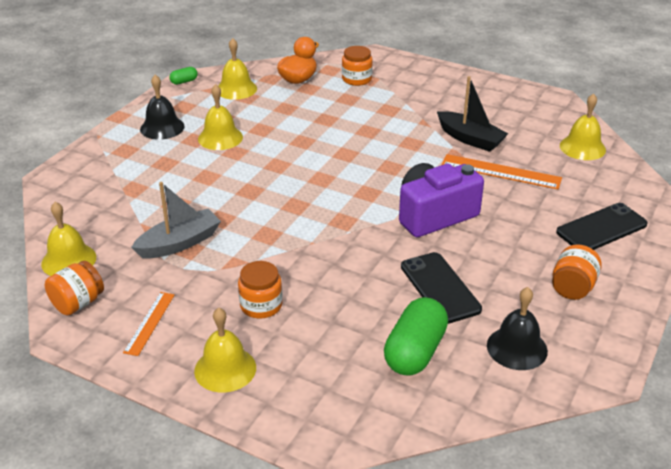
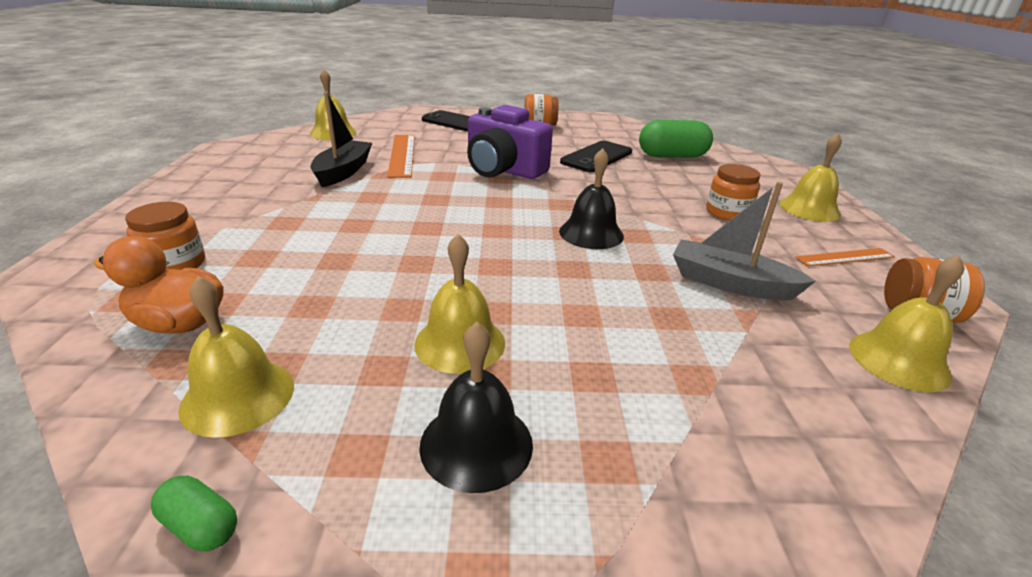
camera: 120 degrees left, 5 degrees down
black bell [487,287,548,370] -> black bell moved to [559,148,624,249]

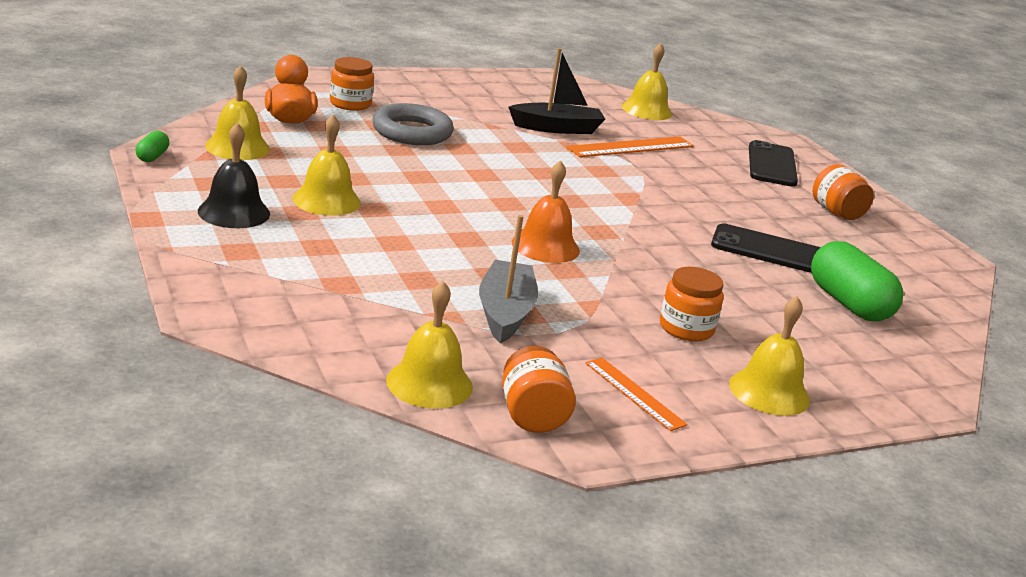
camera: 65 degrees right, 5 degrees down
purple camera [467,105,553,179] -> none
black bell [559,148,624,249] -> orange bell [512,160,580,263]
none -> grey ring [373,103,454,145]

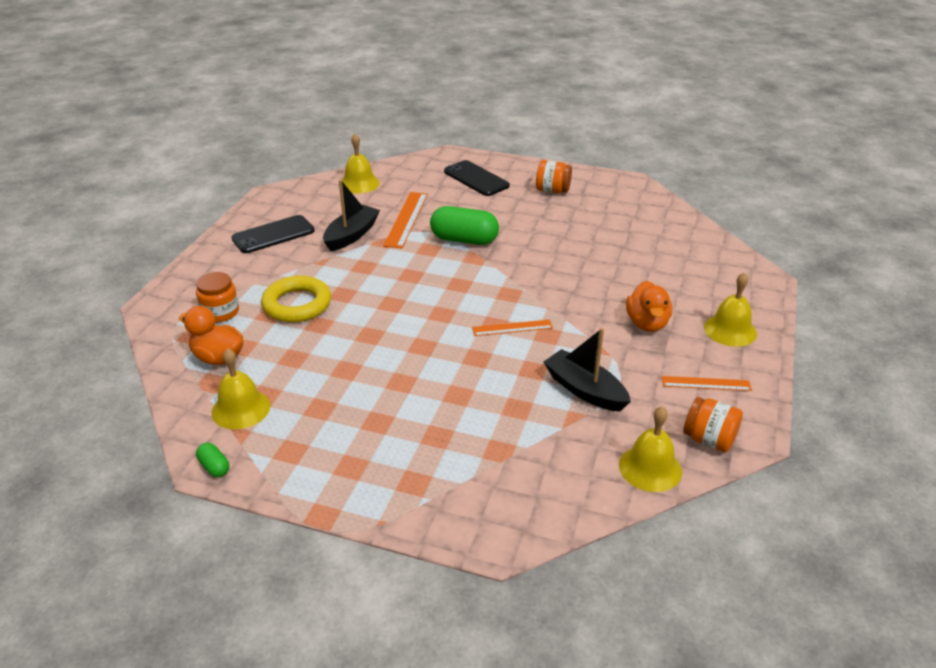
camera: 45 degrees left, 10 degrees up
black bell [198,123,270,228] -> none
yellow bell [293,114,361,216] -> none
grey ring [373,103,454,145] -> yellow ring [261,276,331,322]
grey boat [479,215,538,343] -> black boat [544,328,631,412]
orange bell [512,160,580,263] -> orange ruler [472,319,553,336]
orange jar [660,267,724,341] -> orange duck [626,281,672,332]
black phone [711,224,821,273] -> black phone moved to [232,215,315,253]
green capsule [811,241,903,321] -> green capsule moved to [430,206,499,245]

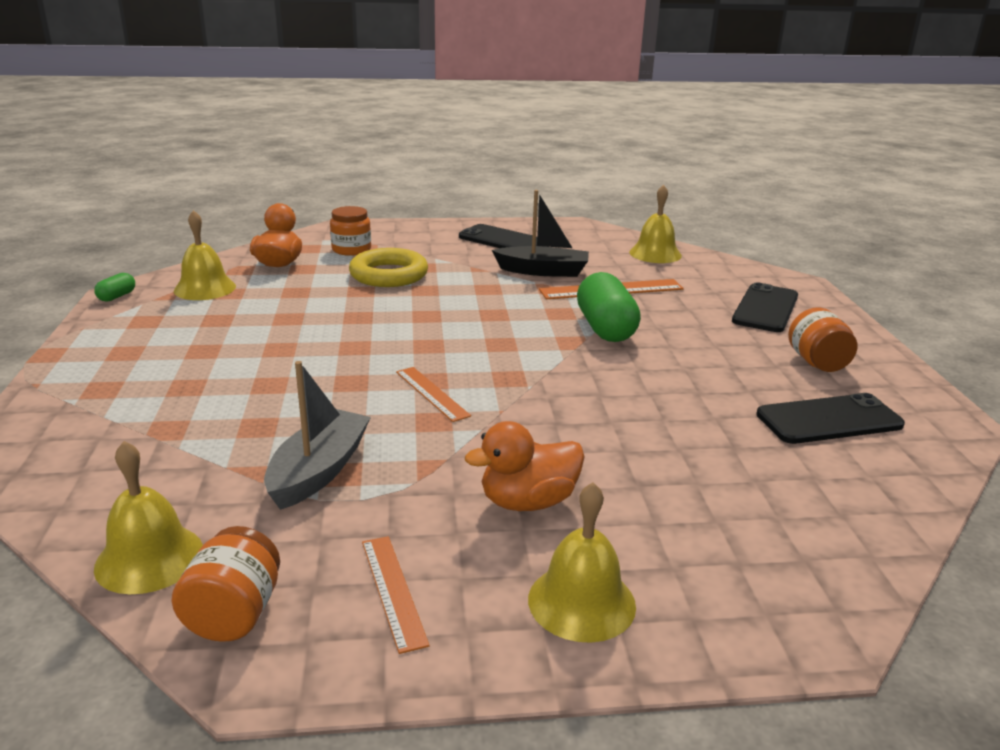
camera: 65 degrees right, 10 degrees down
black boat [544,328,631,412] -> grey boat [264,361,371,510]
none -> black phone [756,393,905,444]

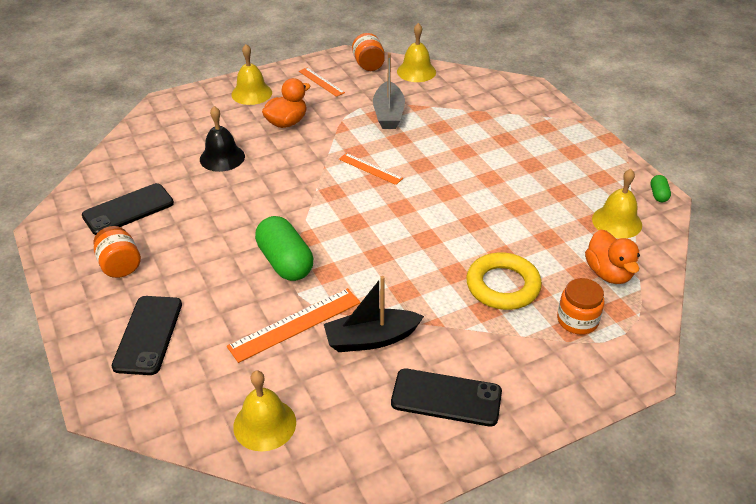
camera: 160 degrees right, 15 degrees up
none -> black bell [200,106,245,172]

